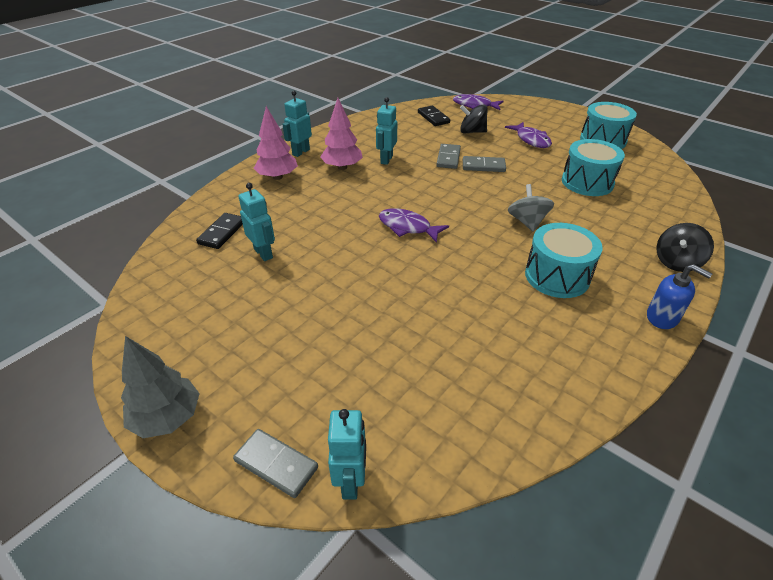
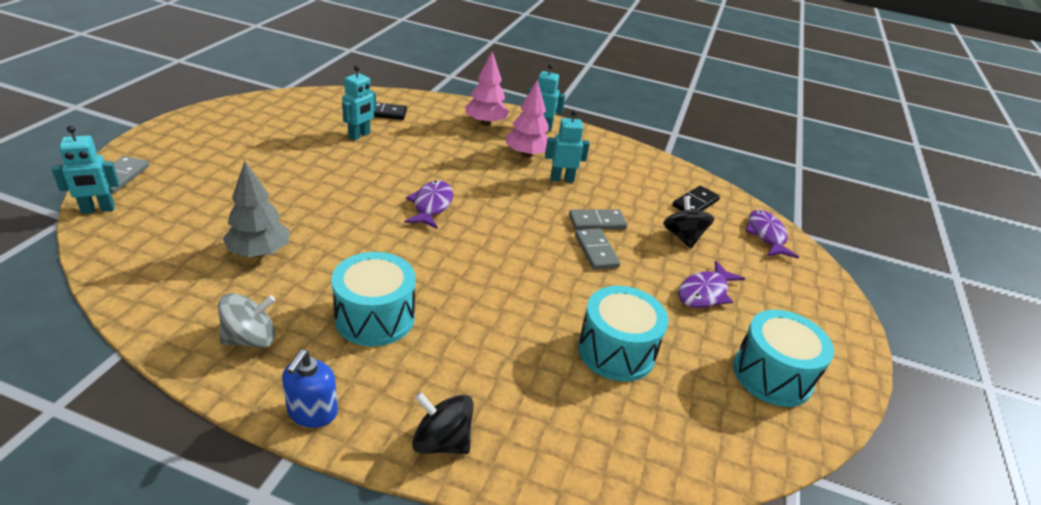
camera: 65 degrees right, 5 degrees down
grey tree [121,336,200,438] -> grey tree moved to [223,161,290,257]
grey spinning top [508,184,554,231] -> grey spinning top moved to [218,293,275,348]

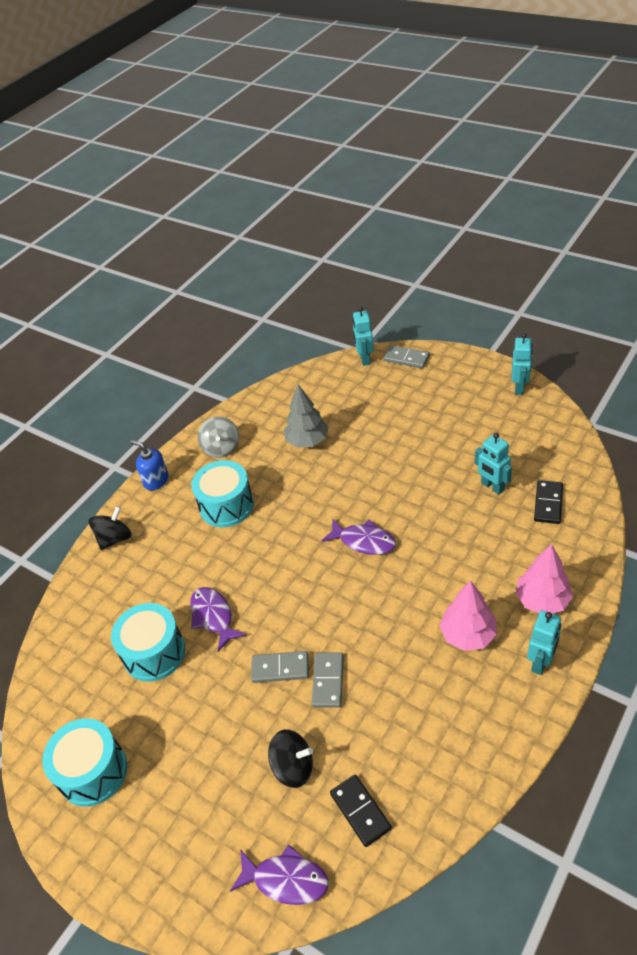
camera: 115 degrees right, 10 degrees up
turquoise robot [545,110,590,183] -> turquoise robot moved to [511,333,533,395]
purple fish [678,261,745,308] -> purple fish moved to [190,587,247,652]

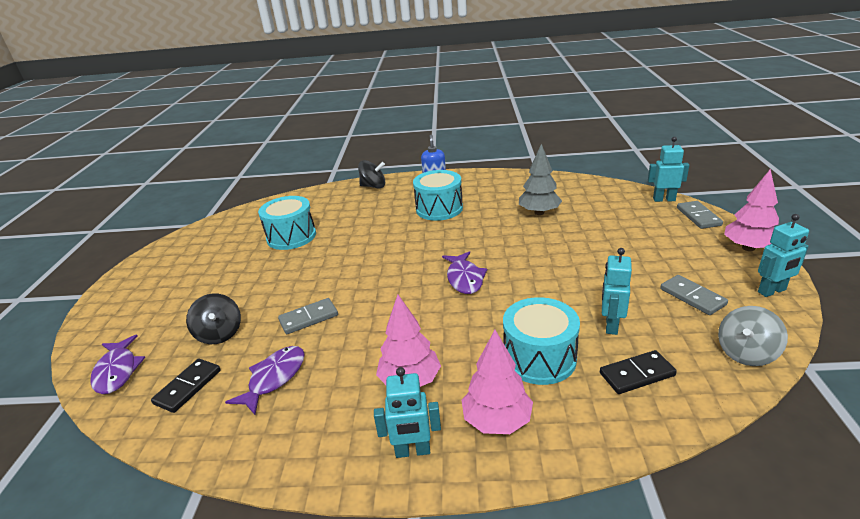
camera: 55 degrees right, 15 degrees down
turquoise drum [42,718,127,807] -> turquoise drum moved to [503,297,580,385]
purple fish [190,587,247,652] -> purple fish moved to [225,346,305,415]
grey spinning top [198,416,239,458] -> grey spinning top moved to [718,306,788,366]
grey domino [251,651,309,683] -> grey domino moved to [660,275,728,315]
turquoise robot [352,307,374,366] -> turquoise robot turned 45 degrees clockwise [648,137,689,202]
none -> pink tree [724,169,779,251]

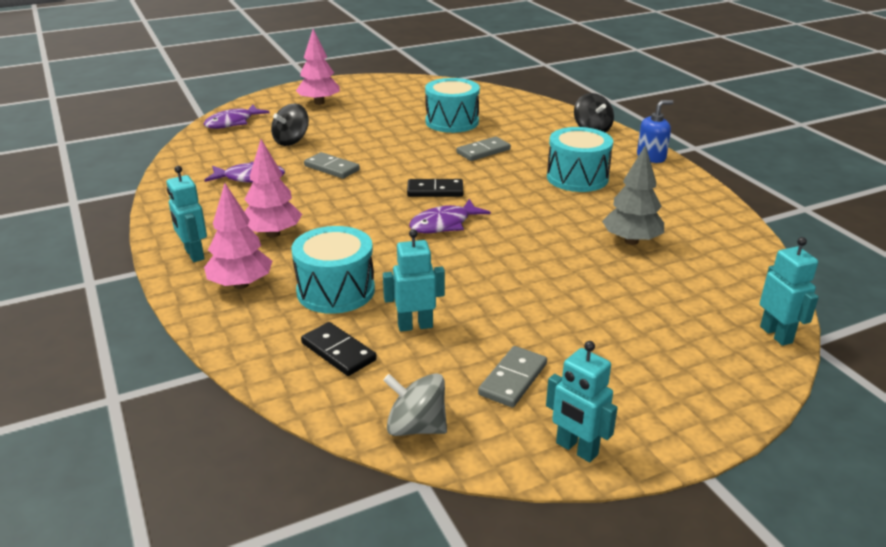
camera: 60 degrees right, 0 degrees up
black domino [151,358,221,413] -> black domino moved to [407,179,463,197]
grey domino [677,201,723,229] -> grey domino moved to [457,136,511,161]
pink tree [724,169,779,251] -> pink tree moved to [296,29,340,105]

